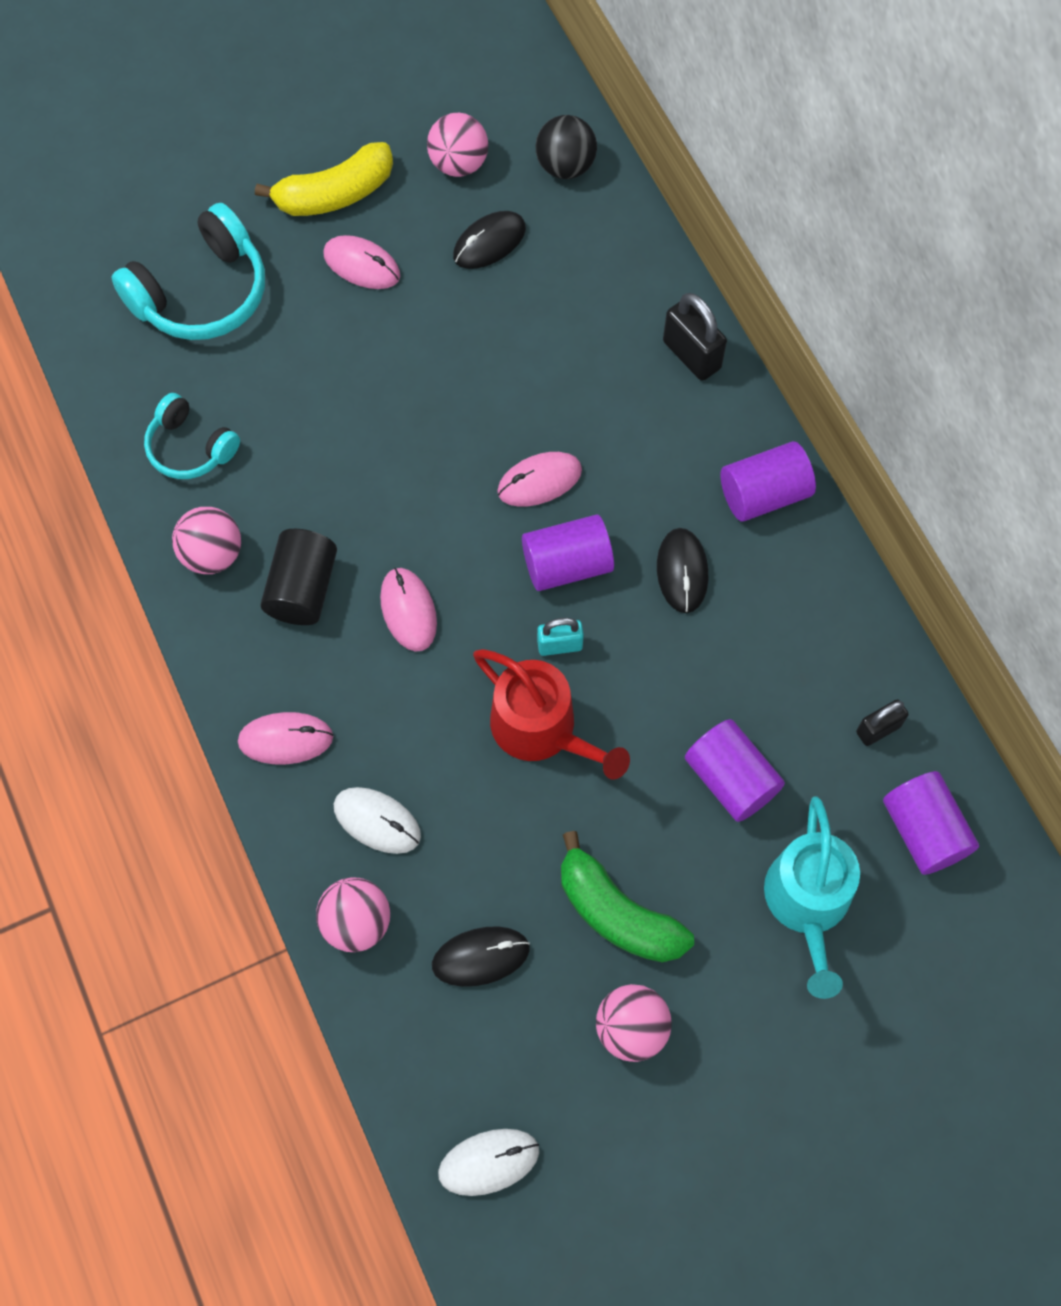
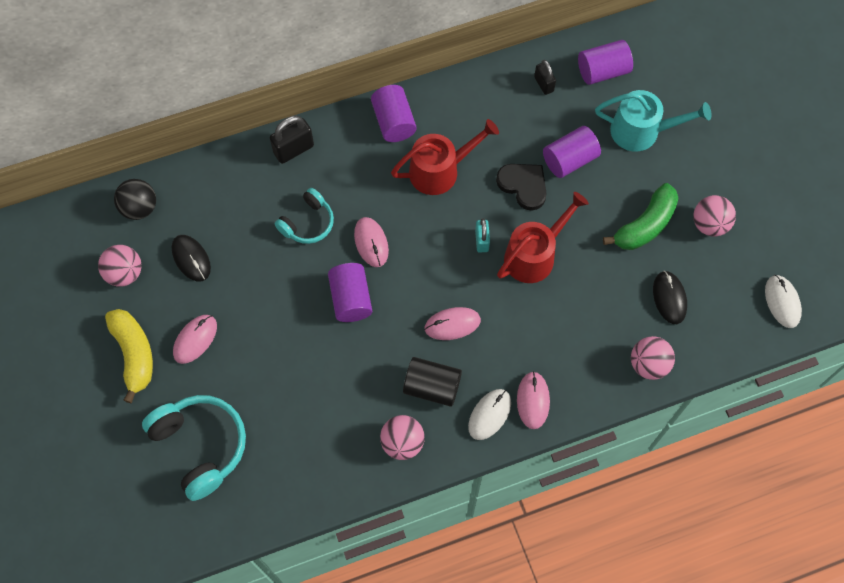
camera: 85 degrees left, 0 degrees up
turquoise headphones [144,393,240,479] -> turquoise headphones moved to [275,188,334,244]
white mouse [334,787,421,854] -> white mouse moved to [468,389,511,440]
purple cylinder [522,515,614,591] -> purple cylinder moved to [328,263,372,322]
black mouse [657,528,708,613] -> red watering can [391,119,499,195]
none -> black heart [496,164,547,211]

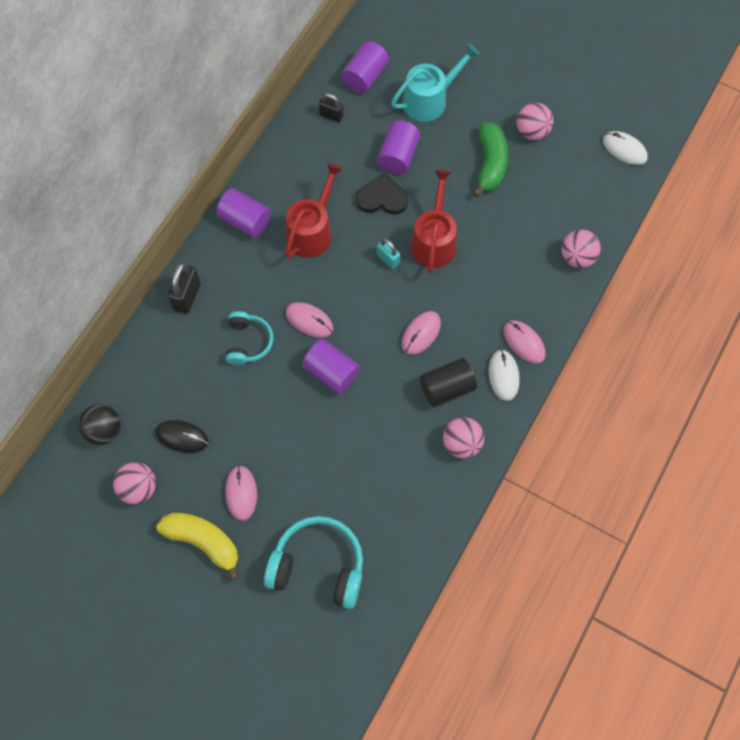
camera: 40 degrees left, 0 degrees up
black mouse [653,271,687,324] -> none

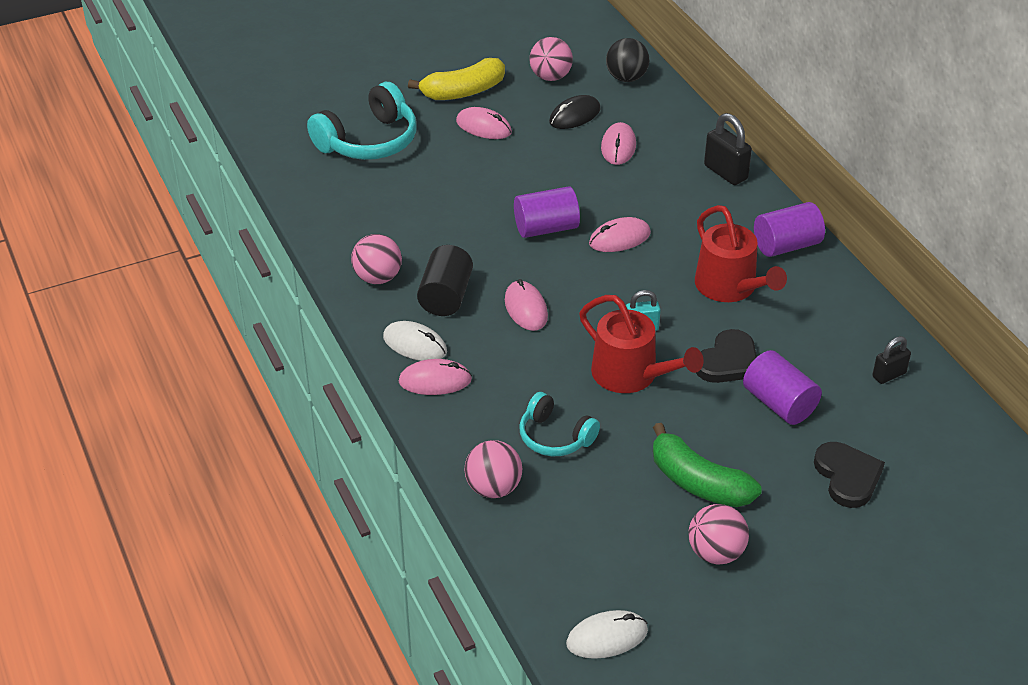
camera: 125 degrees right, 25 degrees down
turquoise headphones [226,311,274,365] -> turquoise headphones moved to [519,392,600,456]
purple cylinder [341,41,389,93] -> none
turquoise watering can [391,43,480,122] -> black heart [814,442,885,508]
none -> pink mouse [601,122,636,165]

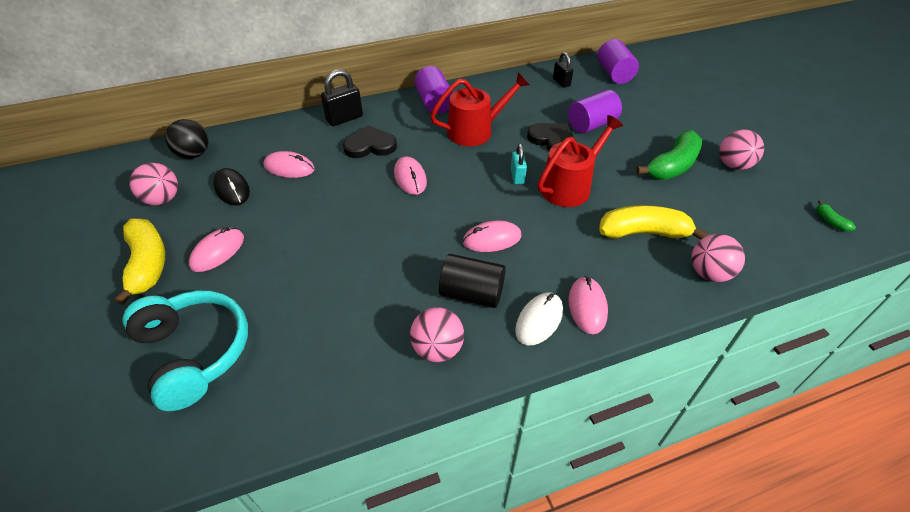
camera: 85 degrees left, 5 degrees up
purple cylinder [514,186,580,238] -> purple cylinder moved to [597,39,639,84]
turquoise headphones [519,392,600,456] -> yellow banana [599,205,708,239]
white mouse [566,610,648,659] -> green banana [816,200,856,232]
black heart [814,442,885,508] -> black heart moved to [343,125,397,158]

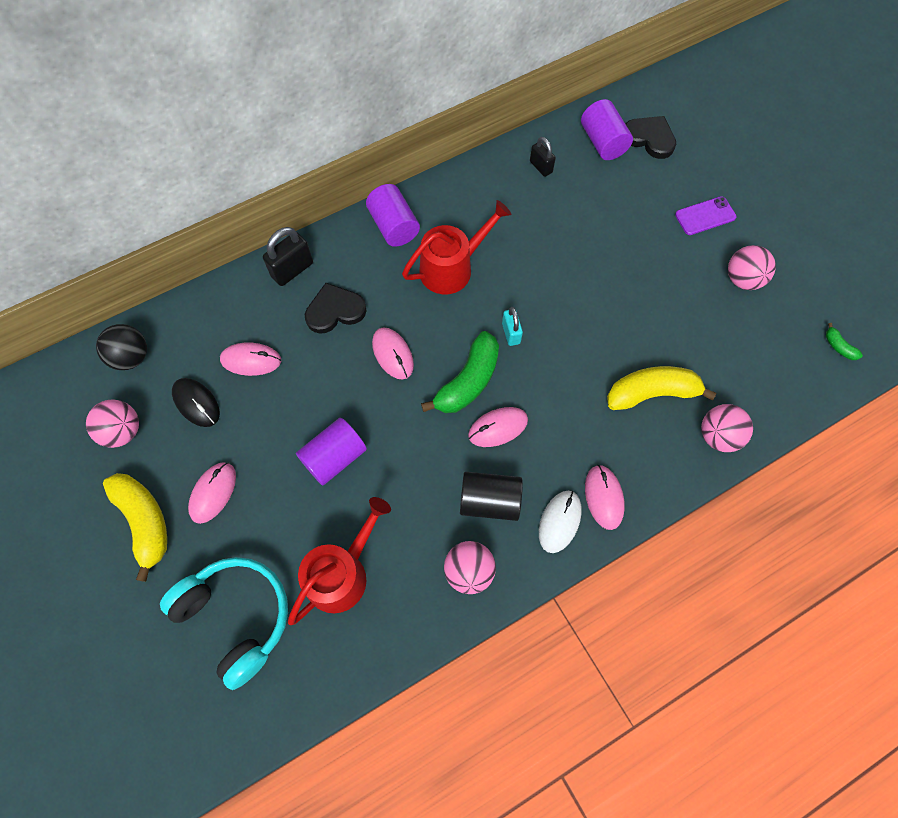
camera: 10 degrees left, 20 degrees up
black heart [527,123,574,151] -> black heart moved to [625,116,676,159]
red watering can [538,115,623,207] -> red watering can moved to [288,497,391,625]
purple cylinder [568,90,622,133] -> purple cylinder moved to [296,418,367,485]
green banana [636,130,702,180] -> green banana moved to [421,331,499,413]
none -> purple phone [675,196,737,235]

